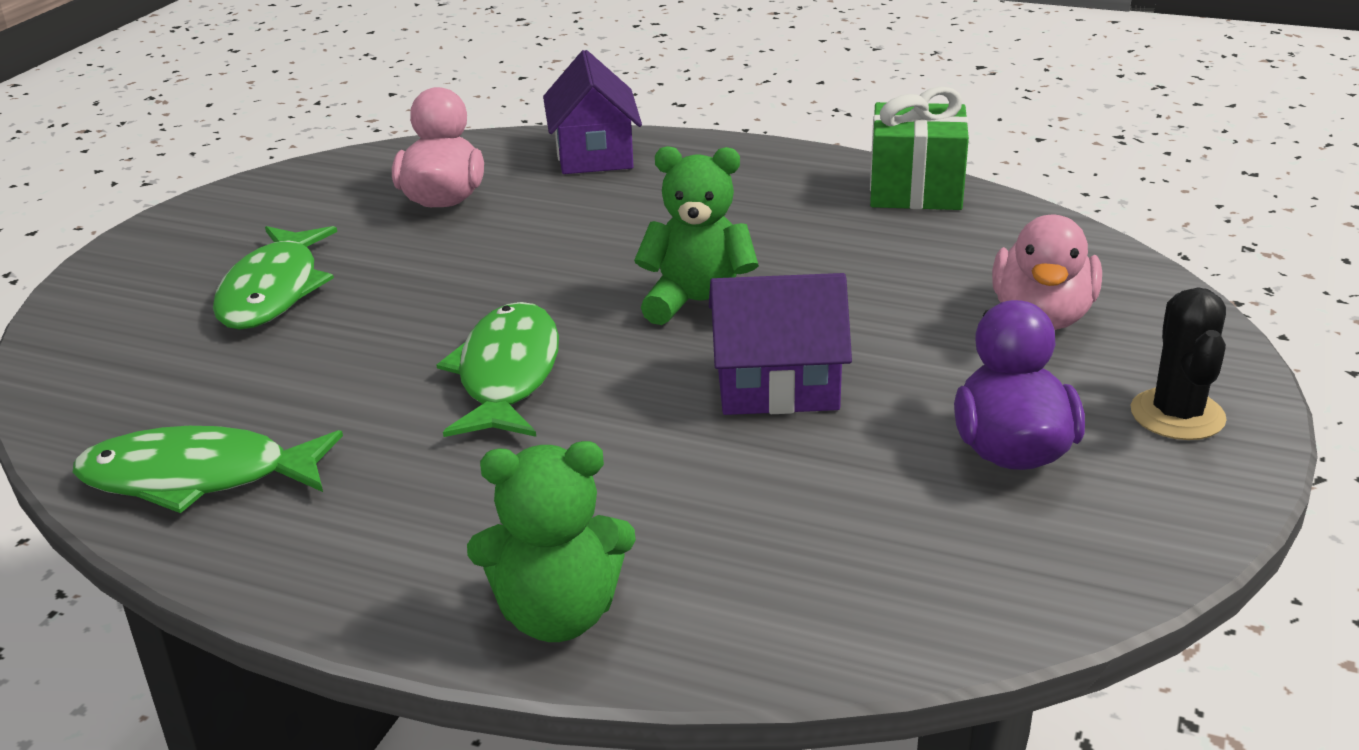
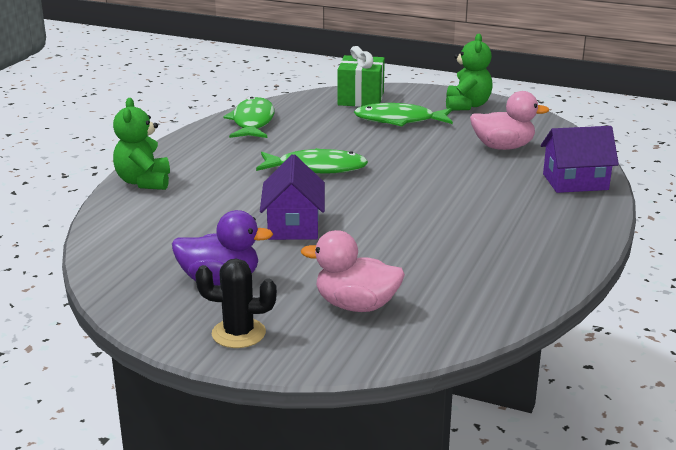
camera: 90 degrees right, 5 degrees down
green teddy bear [634,146,759,325] -> green teddy bear moved to [446,34,493,111]
green gift [870,86,969,210] -> green gift moved to [338,46,385,107]

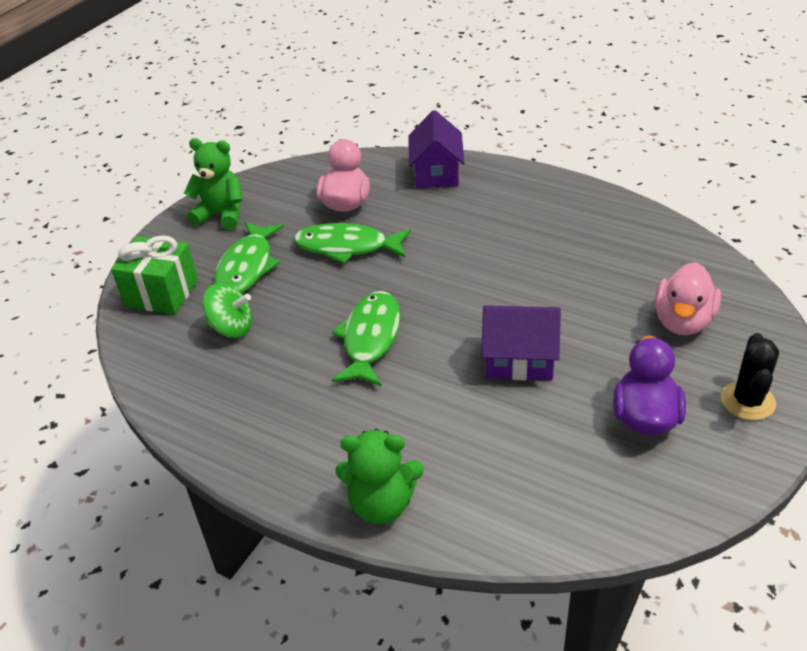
camera: 80 degrees left, 15 degrees up
green fish [223,97,274,138] -> green fish moved to [294,223,411,263]
none -> green spinning top [202,283,252,338]

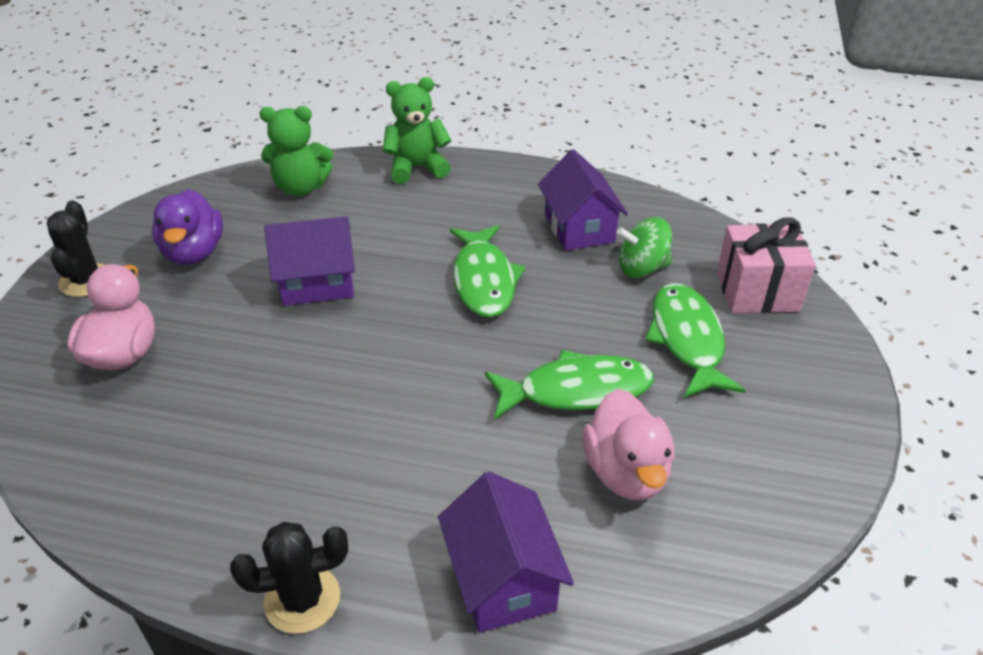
camera: 160 degrees right, 0 degrees up
green gift [111,235,198,314] -> pink gift [717,218,816,313]
green teddy bear [184,138,243,230] -> green teddy bear moved to [259,106,333,196]
none -> black cactus [230,522,348,634]
none -> purple house [538,149,628,251]

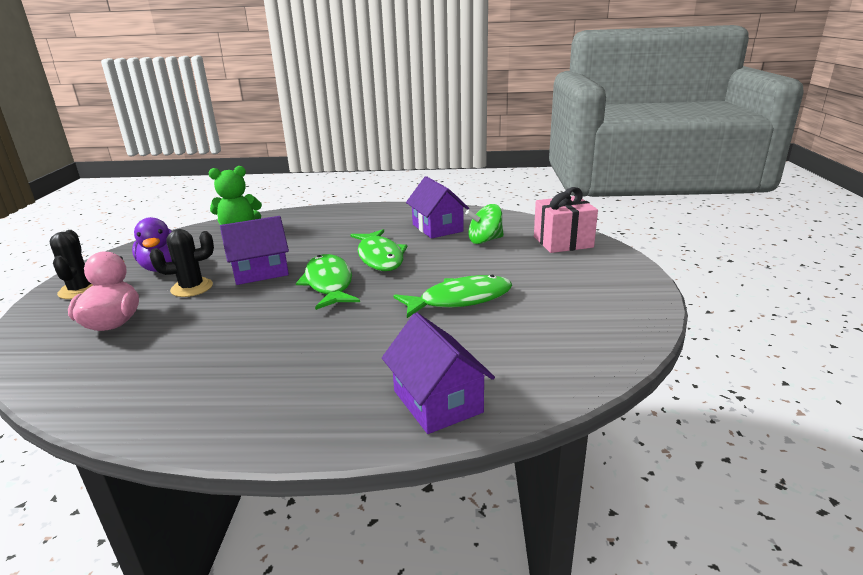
camera: 10 degrees left, 15 degrees down
black cactus [230,522,348,634] -> black cactus moved to [150,229,214,297]
green teddy bear [383,77,451,184] -> none
pink duck [583,389,675,500] -> none
green fish [645,283,745,397] -> green fish moved to [296,254,360,310]

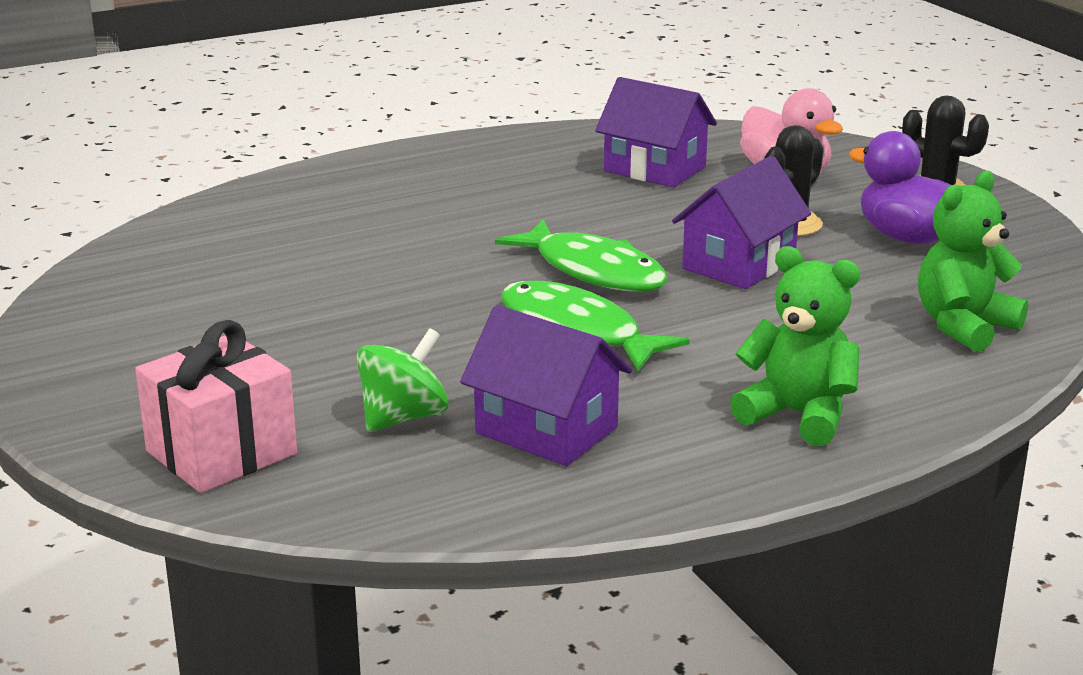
camera: 150 degrees right, 0 degrees up
purple house [382,313,495,434] -> purple house moved to [595,77,717,187]
green fish [393,275,512,318] -> none
none -> green teddy bear [730,246,860,446]

